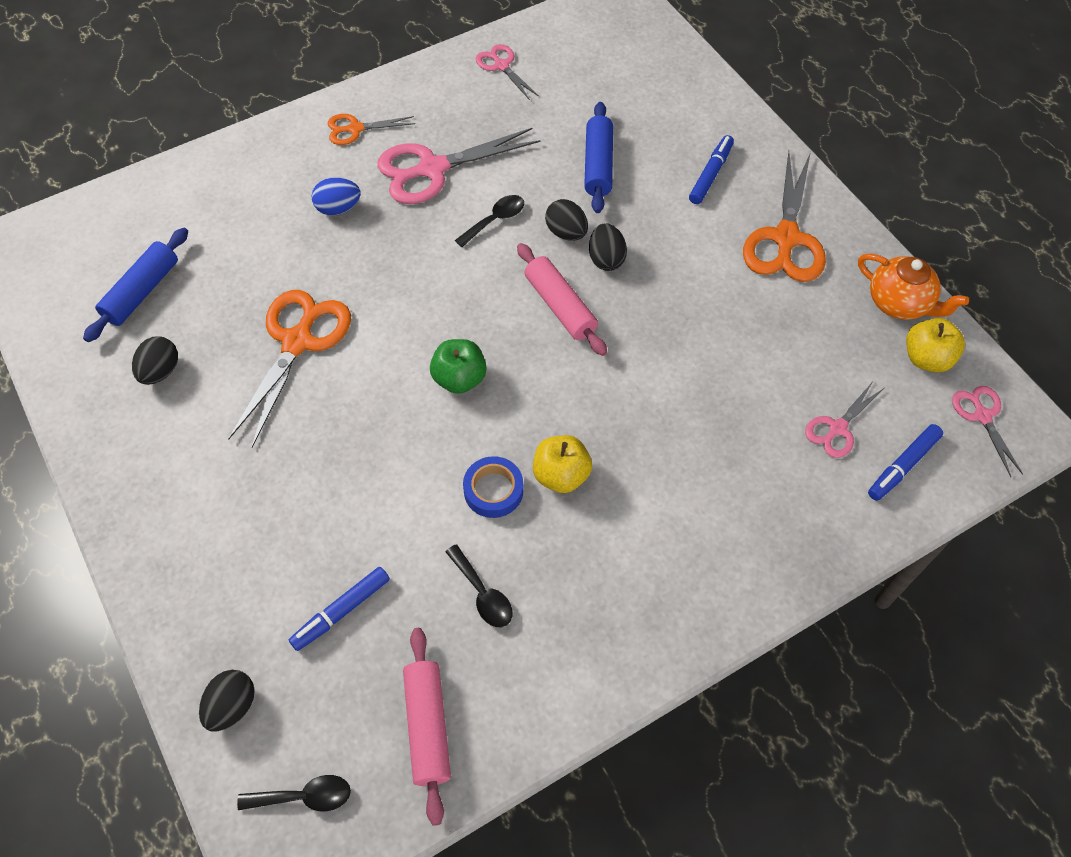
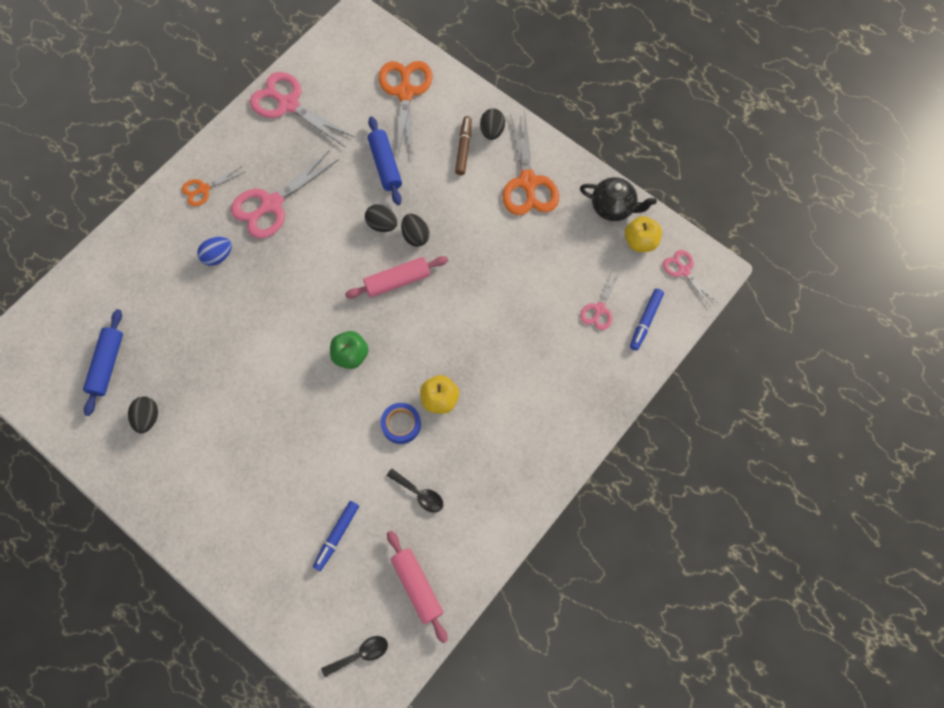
camera: 20 degrees left, 10 degrees up
black egg [199,670,255,731] -> black egg moved to [480,108,505,140]
orange scissors [228,290,351,448] -> orange scissors moved to [378,61,433,160]
black spoon [455,195,524,247] -> none
pink scissors [476,44,539,100] -> pink scissors [250,72,355,148], size x1.84
pink rolling pin [517,243,607,356] -> pink rolling pin turned 60 degrees counterclockwise [345,256,448,299]
blue marker [689,135,734,204] -> brown marker [455,116,472,175]
orange teapot [858,253,969,320] -> black teapot [580,177,657,221]

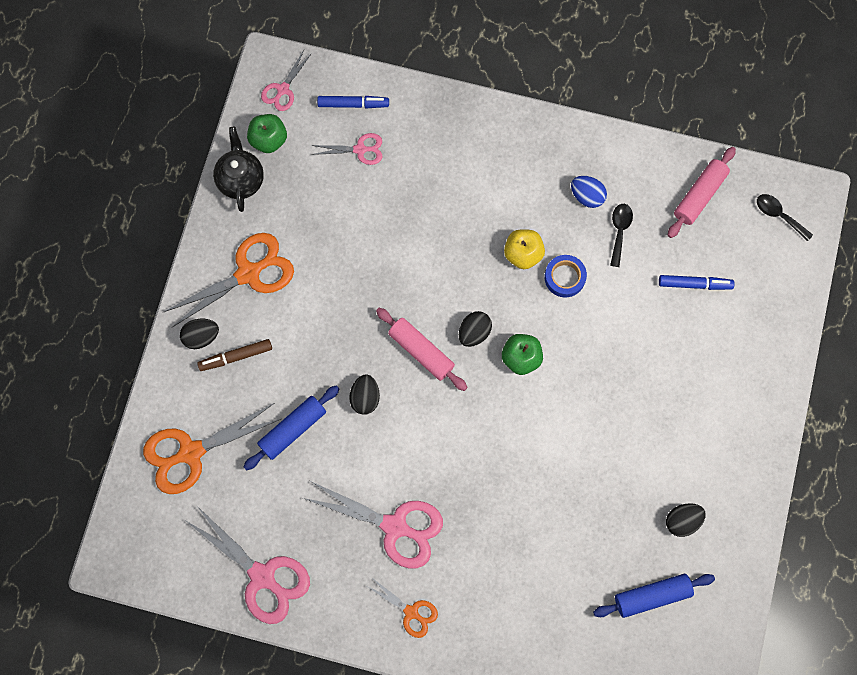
camera: 115 degrees left, 5 degrees up
blue egg [197,237,232,266] -> blue egg moved to [571,176,607,208]
pink scissors [250,72,355,148] -> pink scissors turned 60 degrees counterclockwise [186,505,310,624]
black egg [401,214,429,247] -> black egg moved to [459,311,492,347]
yellow apple [625,216,662,252] -> green apple [247,114,287,153]

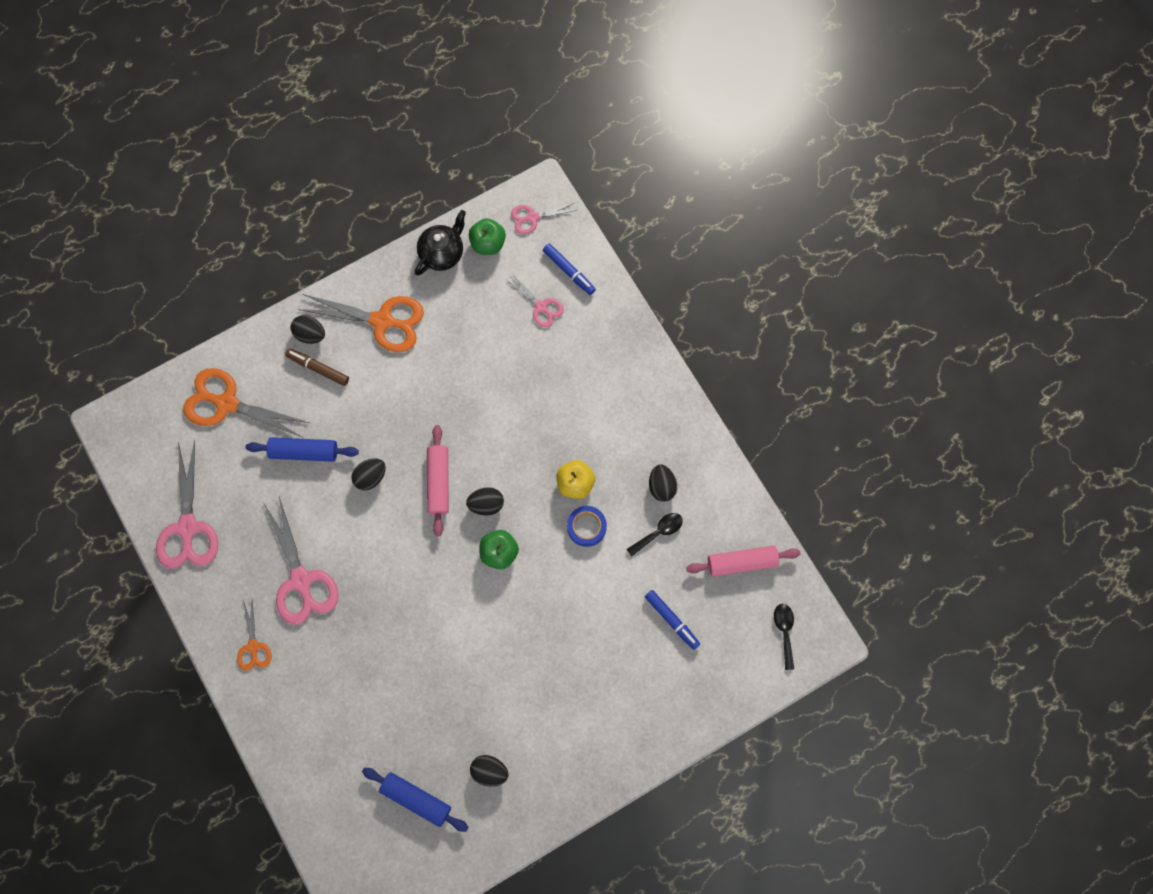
camera: 45 degrees right, 0 degrees up
blue egg [571,176,607,208] -> black egg [649,465,677,502]

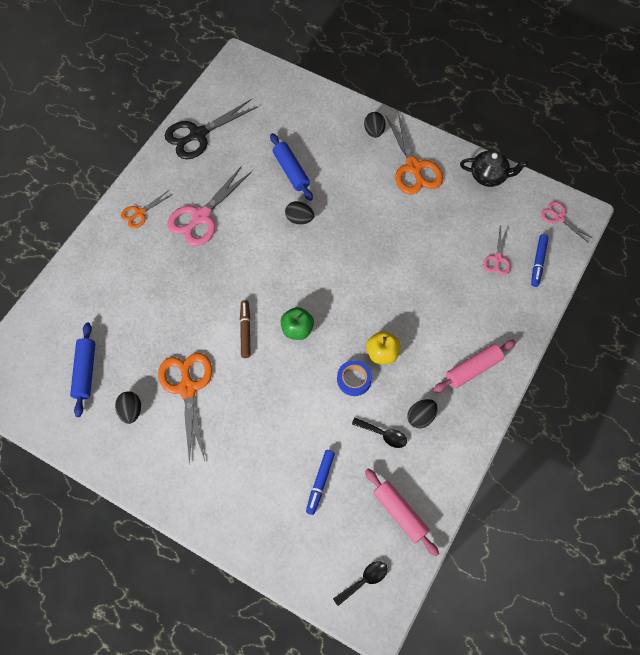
camera: 60 degrees right, 10 degrees down
pink scissors [156,440,218,569] -> black scissors [165,99,258,159]
orange scissors [183,368,310,438] -> orange scissors moved to [158,353,212,465]
brown marker [285,348,349,386] -> brown marker moved to [240,300,251,358]
pink rolling pin [427,425,449,536] -> pink rolling pin moved to [433,340,516,393]
black egg [466,487,504,516] -> none
green apple [469,218,506,255] -> none

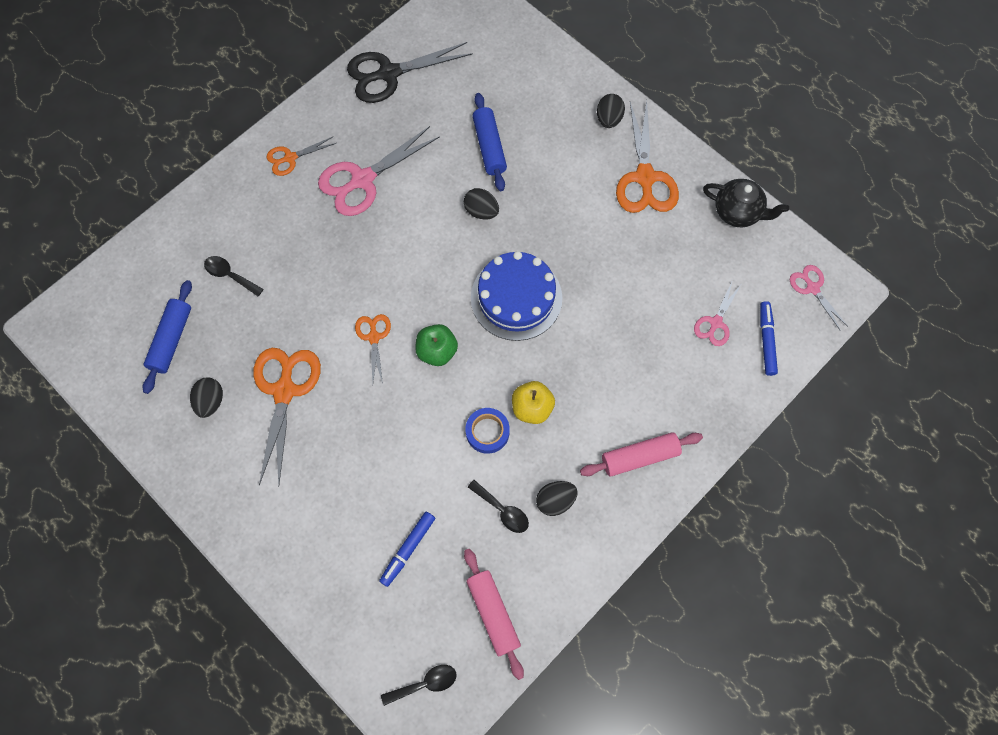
camera: 15 degrees right, 5 degrees up
brown marker [240,300,251,358] -> orange scissors [355,314,391,384]
blue marker [531,234,549,287] -> blue marker turned 150 degrees clockwise [760,301,778,376]
none -> black spoon [204,256,264,296]
none -> blue cake [471,251,562,341]

